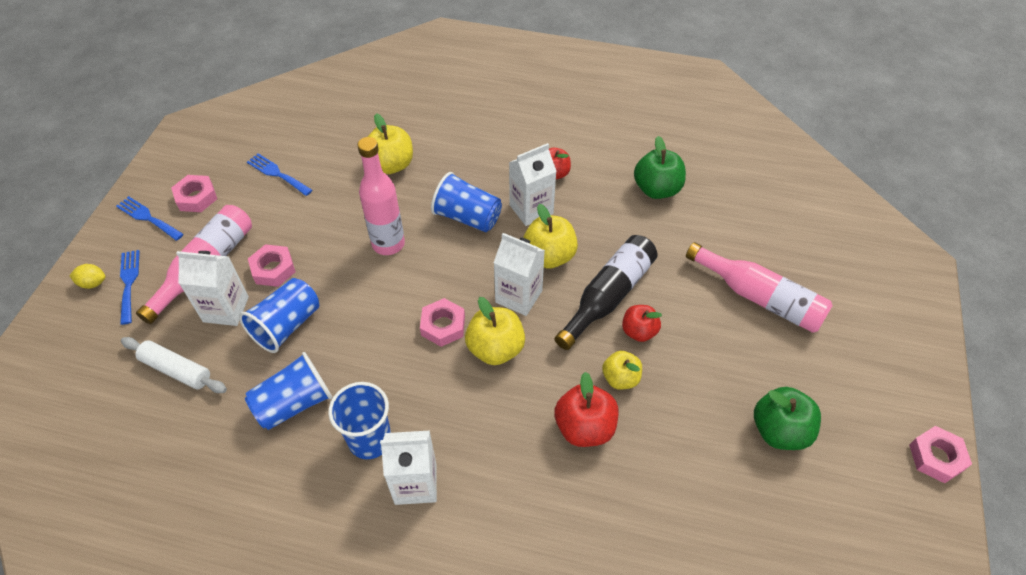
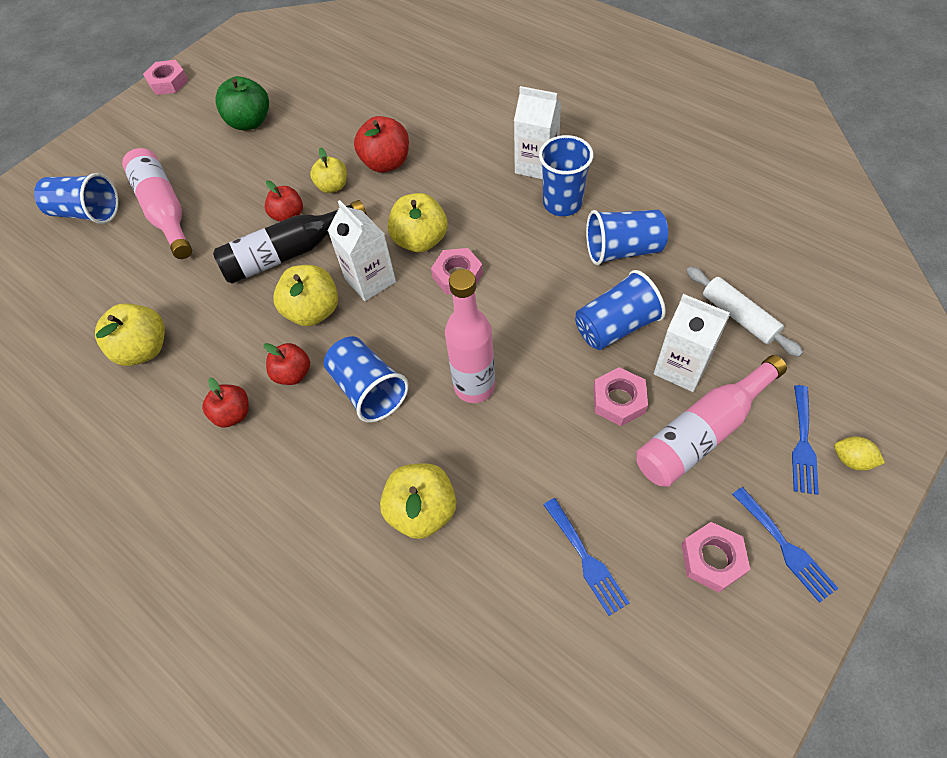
camera: 150 degrees left, 5 degrees up
white carton [509,143,557,226] -> red apple [264,343,310,385]
green apple [634,136,686,199] -> yellow apple [95,303,165,366]
none -> blue cup [34,173,118,224]

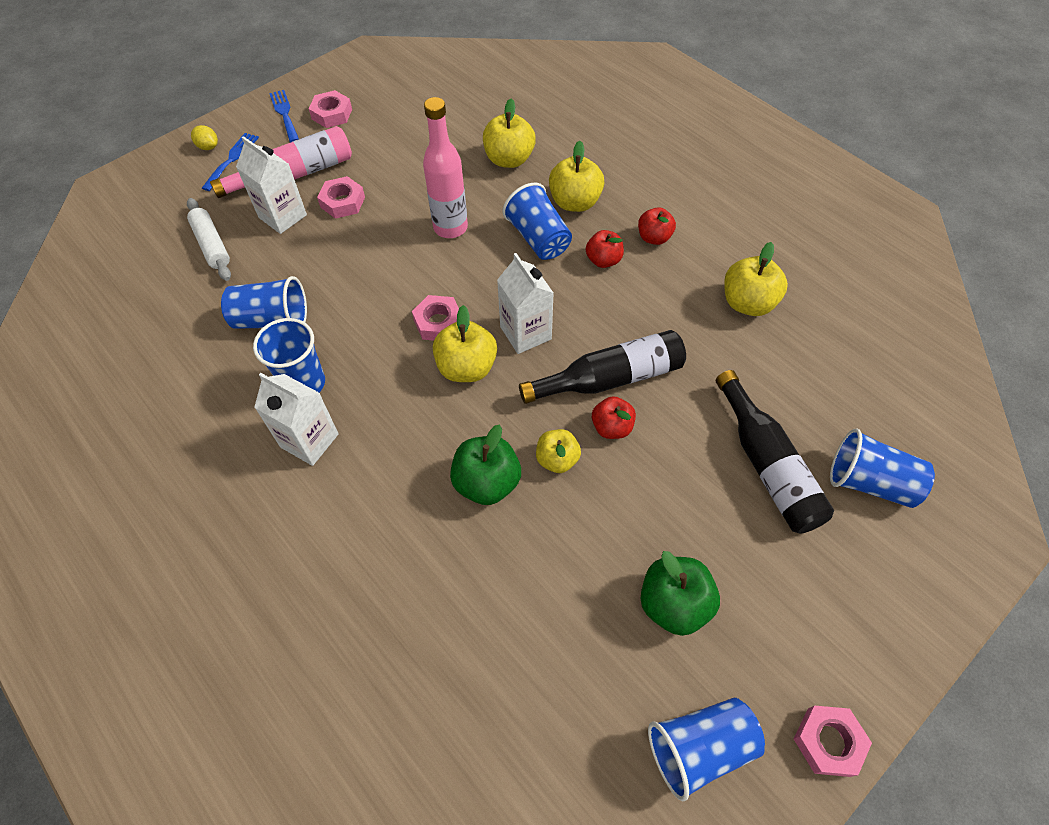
camera: 175 degrees left, 0 degrees up
pink bottle [122,148,192,259] -> black bottle [716,370,834,534]
yellow apple [273,265,338,326] -> yellow apple moved to [549,141,604,212]
red apple [354,116,409,173] -> green apple [450,425,521,505]
blue fork [544,498,630,616] -> none
blue cup [575,270,666,350] -> blue cup moved to [648,698,765,801]

